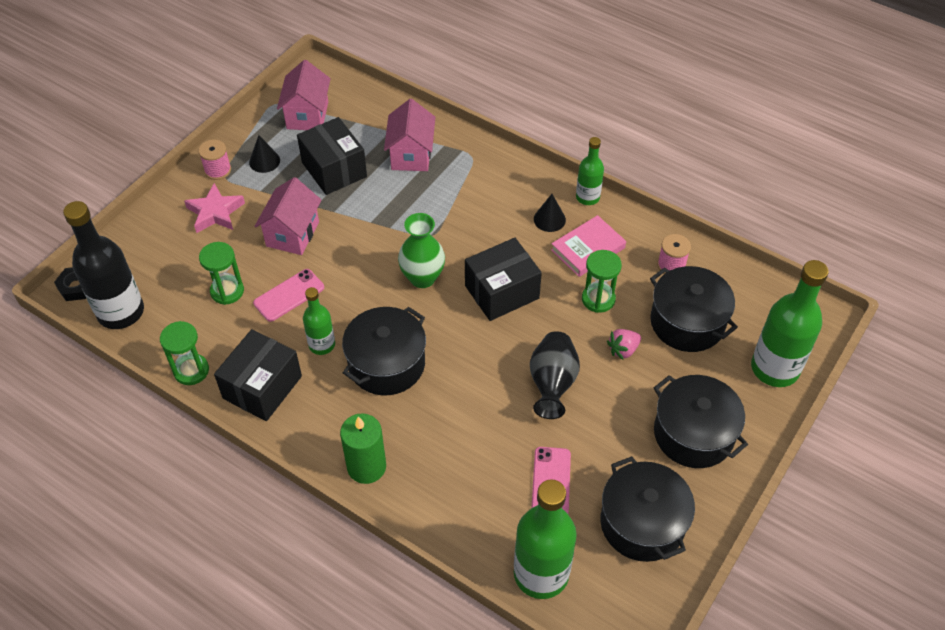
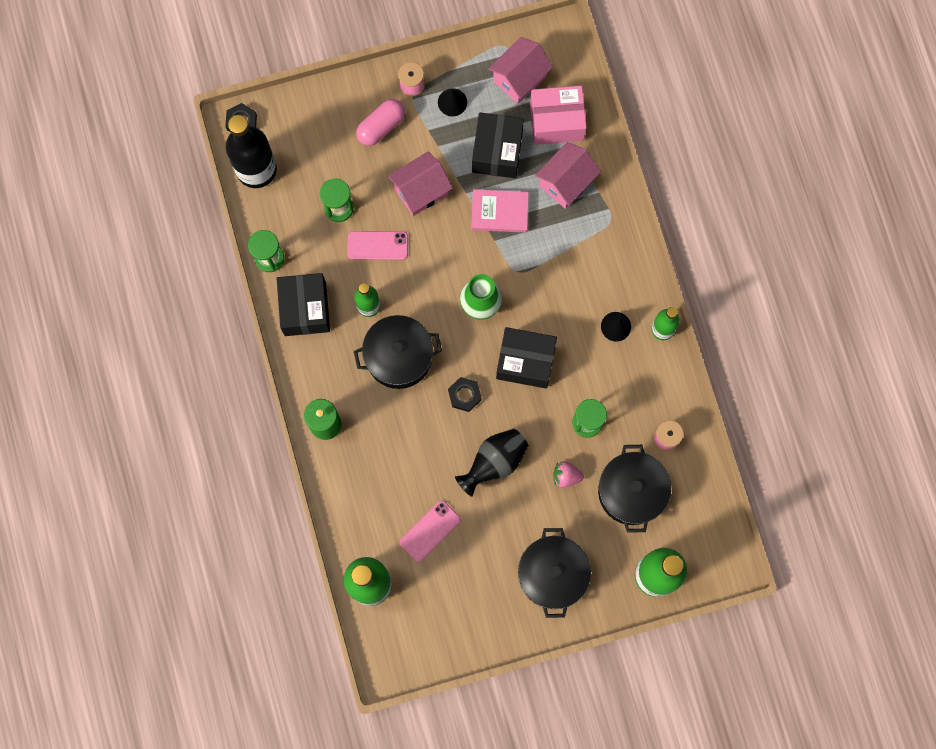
camera: 40 degrees right, 25 degrees up
pink star [184,183,245,233] -> pink capsule [356,99,405,146]
black box [214,329,302,421] -> black box turned 75 degrees counterclockwise [277,273,330,336]
pink book [551,215,626,277] -> pink book moved to [471,189,529,233]
black pot [600,456,695,562] -> none
none -> black nut [448,377,482,412]
none -> pink box [530,86,587,145]

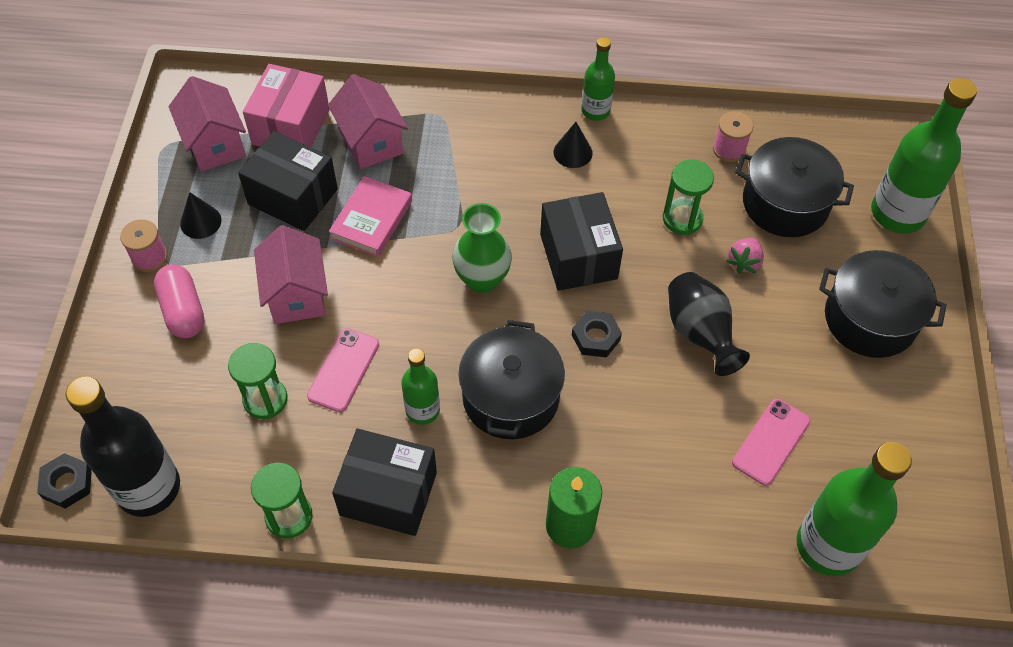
camera: 70 degrees left, 20 degrees down
pink phone [400,500,461,562] -> pink phone turned 60 degrees clockwise [732,399,810,486]
black box [496,327,557,389] -> black box turned 45 degrees counterclockwise [540,192,623,291]

